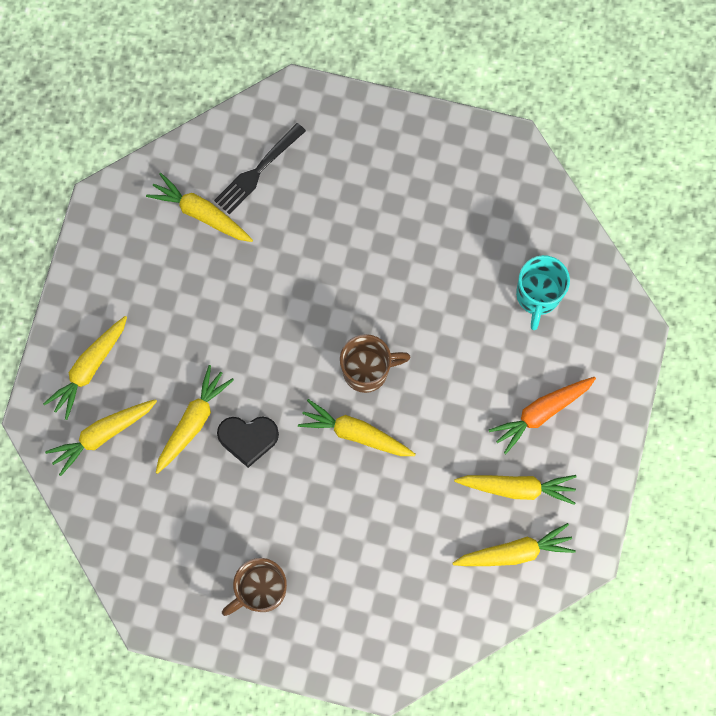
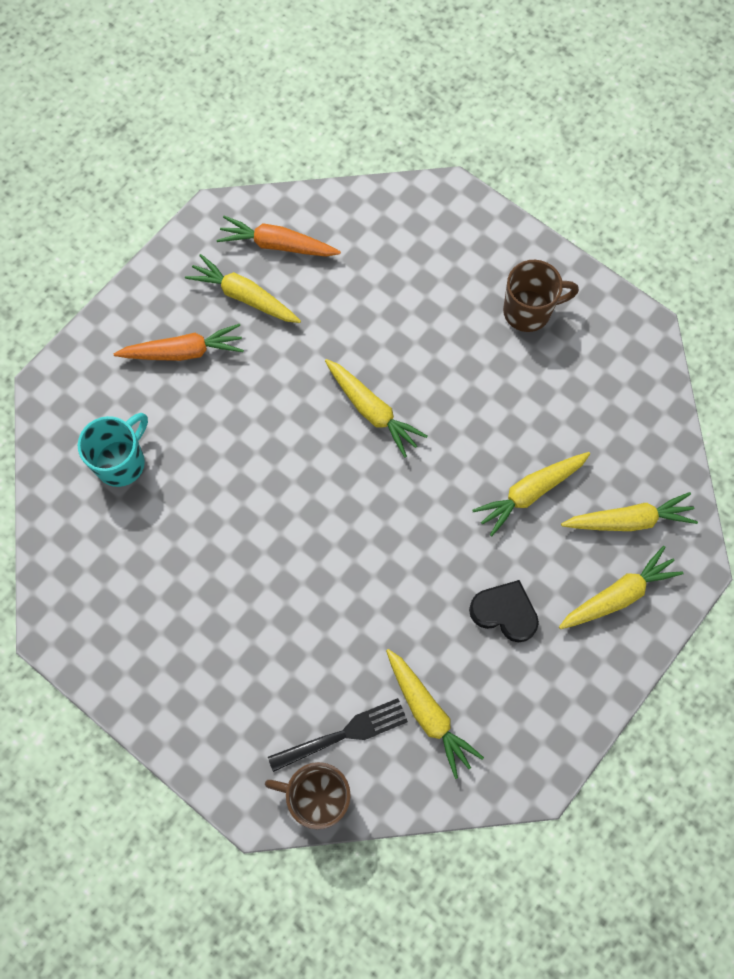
camera: 155 degrees left, 5 degrees down
black heart [217,417,279,468] -> black heart moved to [469,580,539,642]
brown mug [340,334,411,393] -> brown mug moved to [265,762,351,829]
yellow carrot [453,523,576,566] -> orange carrot [216,216,341,257]

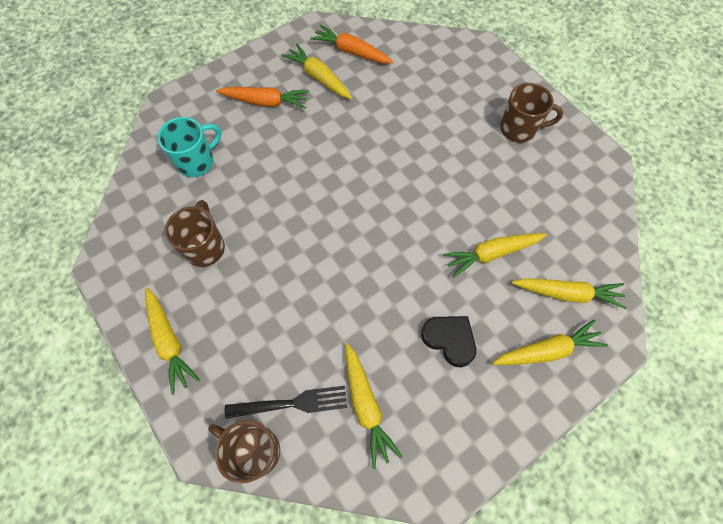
camera: 15 degrees right, 5 degrees down
yellow carrot [325,359,427,458] -> yellow carrot moved to [145,287,200,395]
none -> brown mug [165,200,225,267]

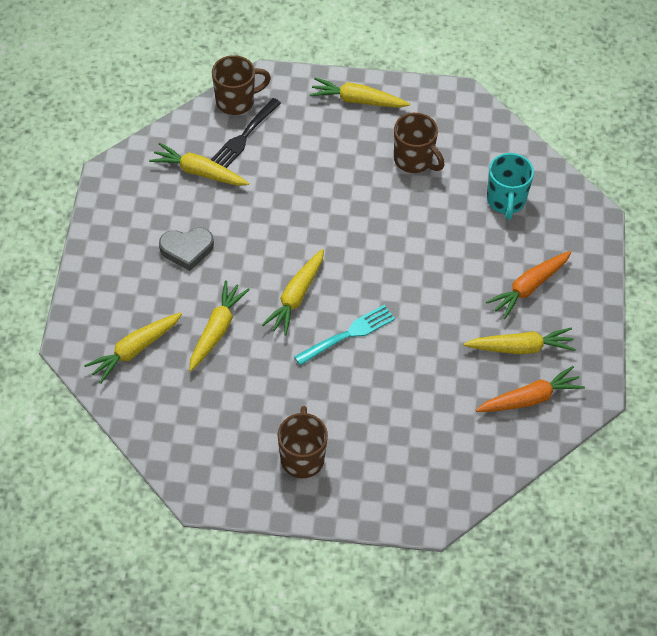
camera: 130 degrees right, 10 degrees down
black heart [421,316,476,367] -> grey heart [159,227,214,271]
yellow carrot [492,319,608,365] -> yellow carrot moved to [262,249,324,336]
brown mug [500,83,563,143] -> brown mug turned 135 degrees clockwise [277,406,328,478]
none -> turquoise fork [294,305,395,366]

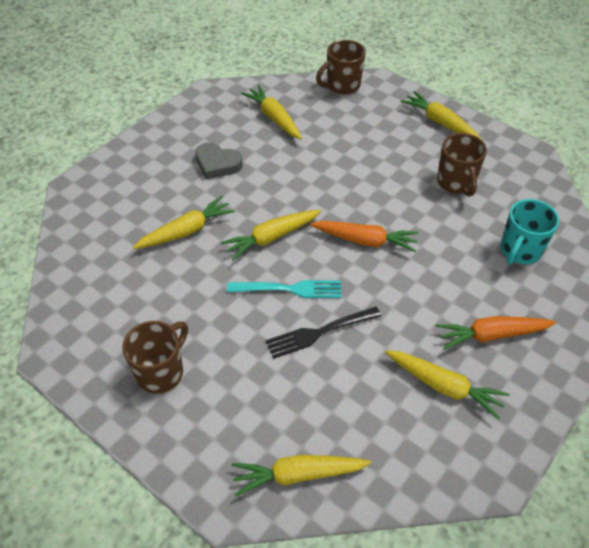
camera: 35 degrees right, 5 degrees down
yellow carrot [84,312,182,384] -> yellow carrot moved to [232,455,371,497]
black fork [211,98,281,168] -> black fork moved to [266,306,381,359]
brown mug [212,55,271,115] -> brown mug turned 135 degrees clockwise [316,40,366,94]
orange carrot [476,366,585,412] -> orange carrot moved to [310,221,419,252]

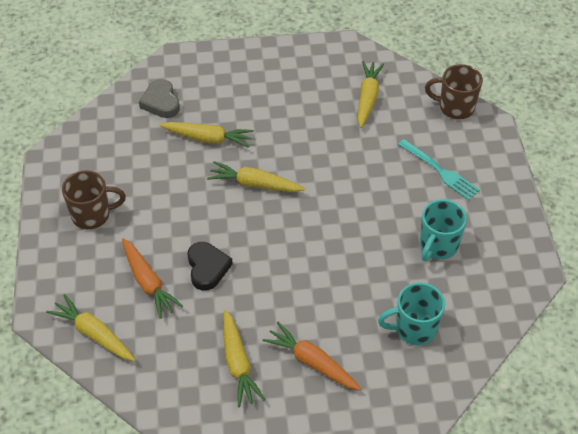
camera: 45 degrees right, 0 degrees up
grey heart [195,142,243,179] -> grey heart moved to [139,79,180,118]
turquoise fork [227,280,342,298] -> turquoise fork moved to [398,139,480,201]
black fork [266,306,381,359] -> black heart [187,242,233,290]
orange carrot [310,221,419,252] -> orange carrot moved to [122,238,183,319]
yellow carrot [401,91,482,140] -> none
brown mug [437,133,487,197] -> turquoise mug [420,199,467,261]

